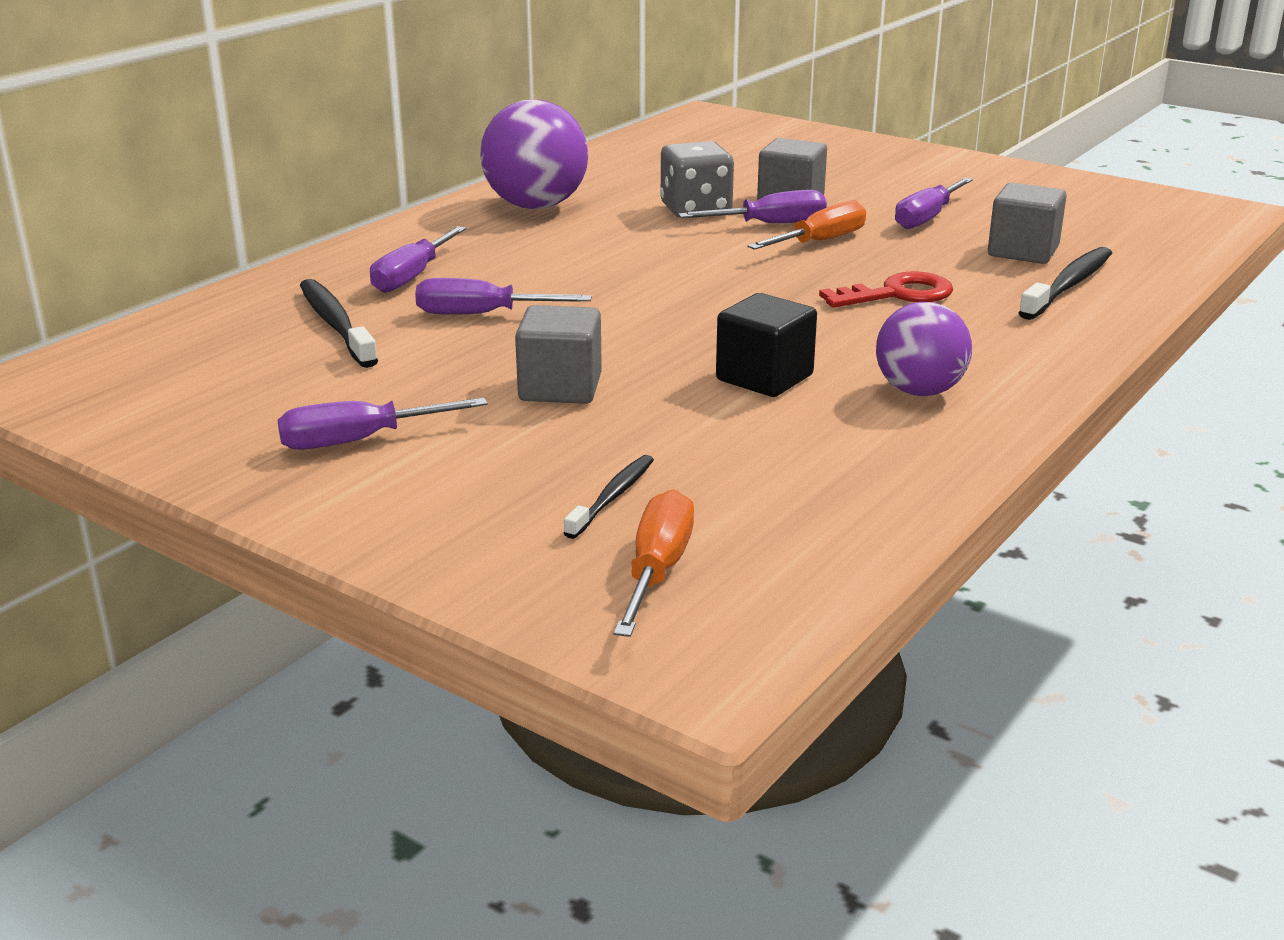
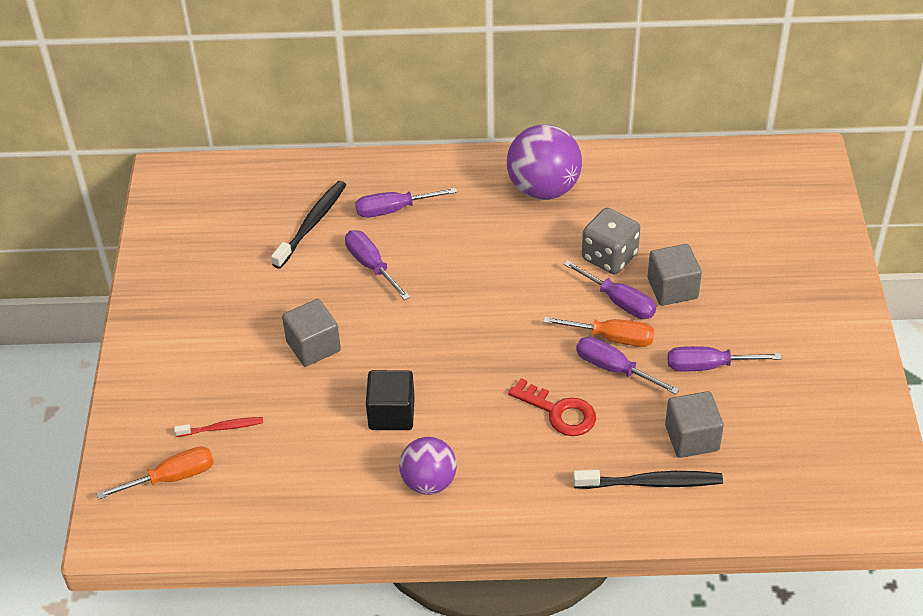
camera: 55 degrees right, 20 degrees up
purple screwdriver [278,398,488,450] -> purple screwdriver moved to [576,337,680,395]
black toothbrush [564,455,654,539] -> red toothbrush [174,417,263,437]

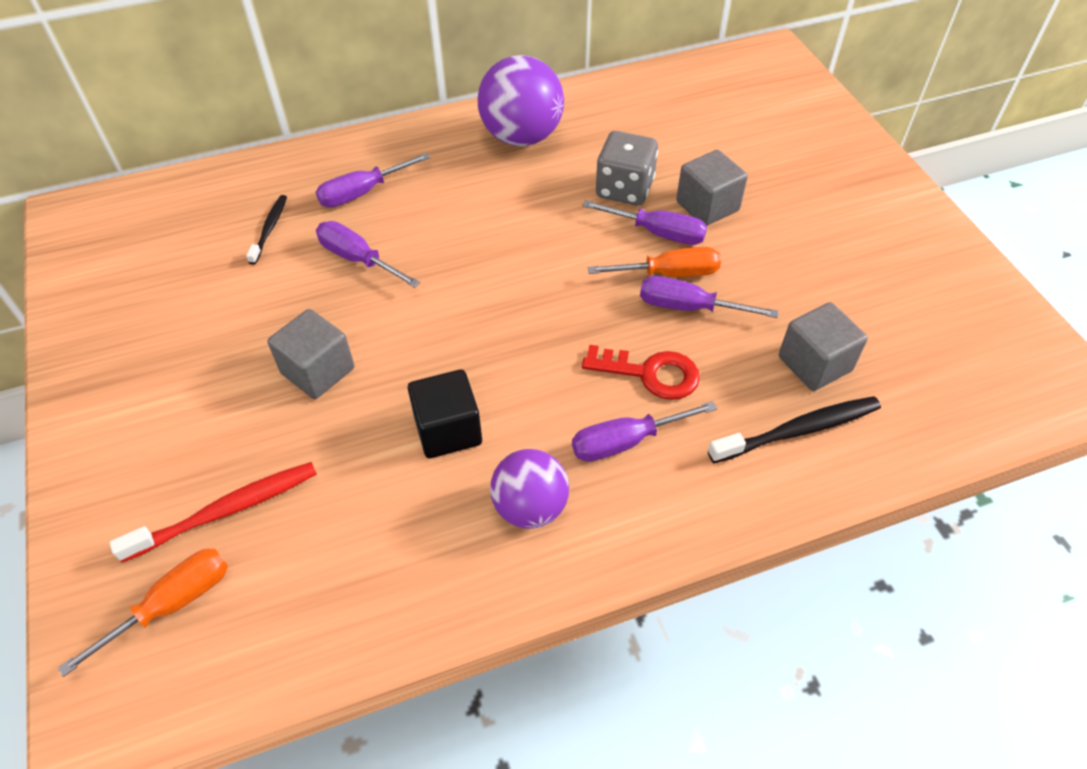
camera: 20 degrees left, 5 degrees up
red toothbrush [174,417,263,437] -> red toothbrush [109,462,317,563], size x1.63
black toothbrush [271,181,346,269] -> black toothbrush [246,195,287,265], size x0.61
purple screwdriver [667,346,782,372] -> purple screwdriver moved to [572,401,717,462]

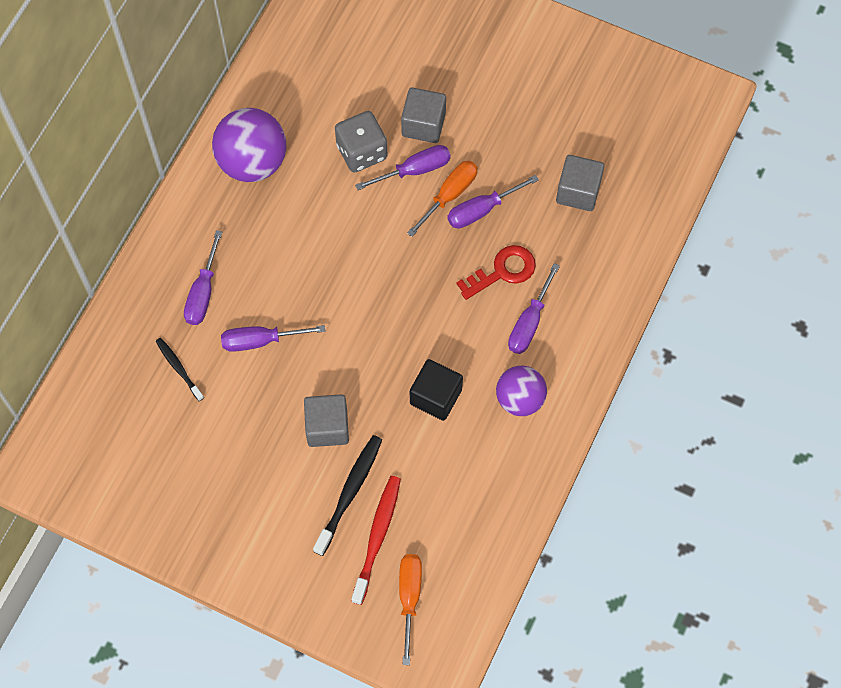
camera: 45 degrees left, 15 degrees up
black toothbrush [708,396,881,463] -> black toothbrush moved to [313,435,382,556]

